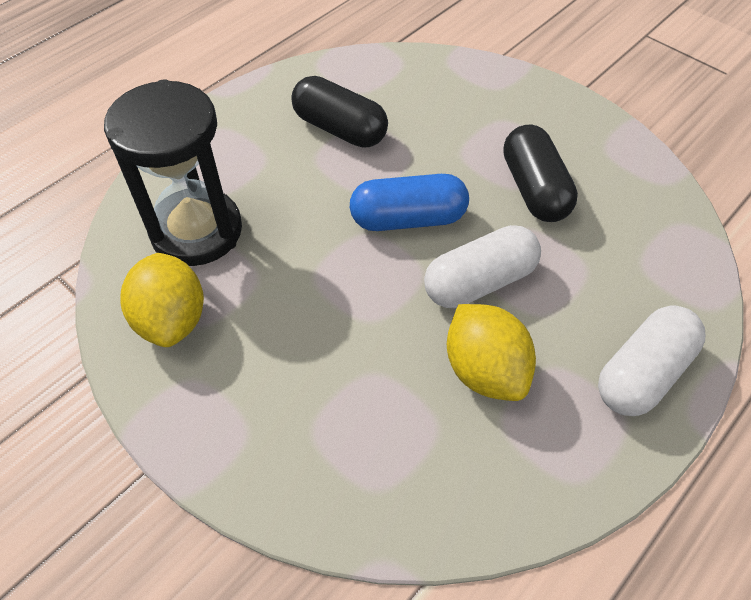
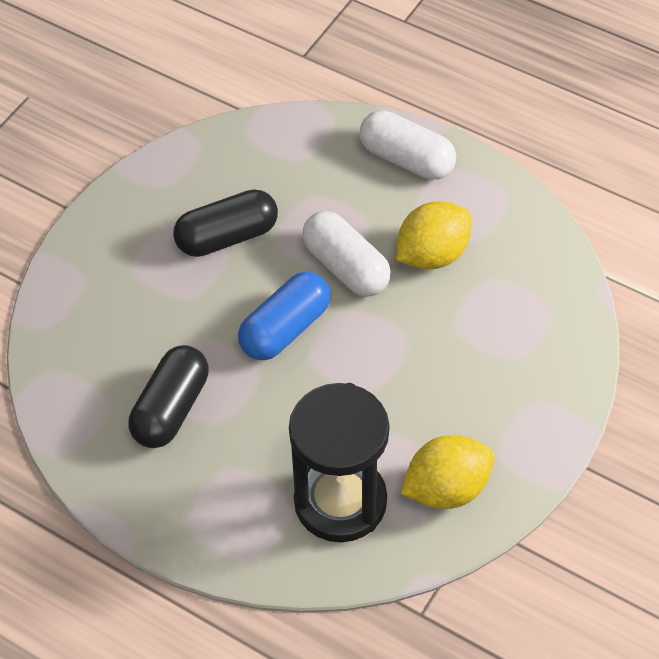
camera: 100 degrees left, 0 degrees up
blue capsule [350,174,469,231] -> blue capsule turned 60 degrees clockwise [238,272,331,360]

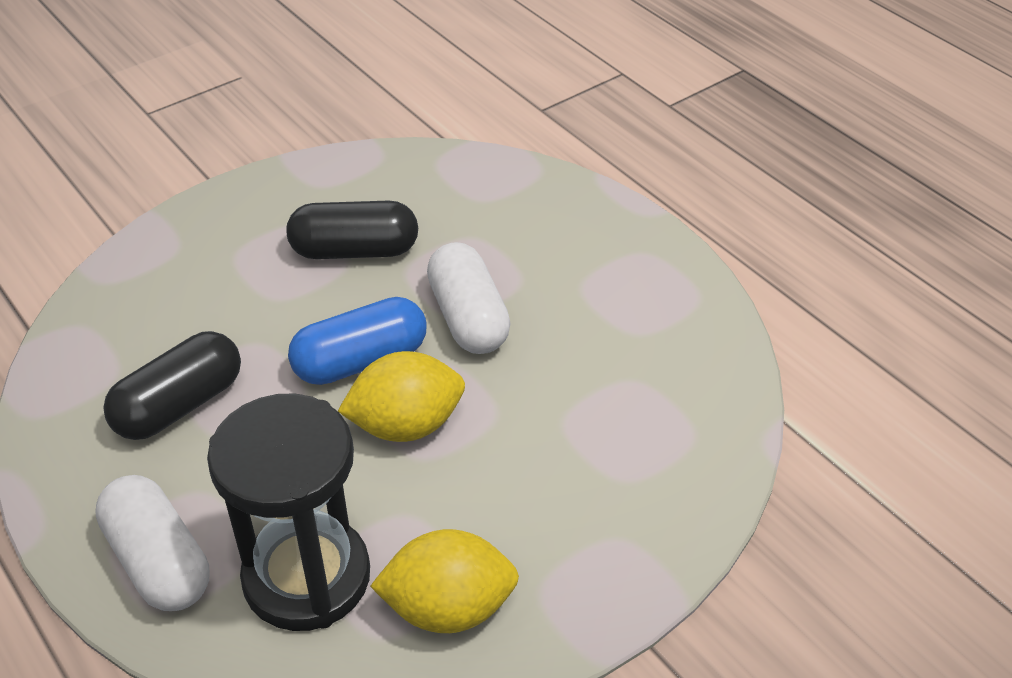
camera: 20 degrees right, 10 degrees down
white capsule [359,110,456,180] -> white capsule moved to [95,475,209,611]
yellow lemon [396,201,471,270] -> yellow lemon moved to [338,351,465,442]

